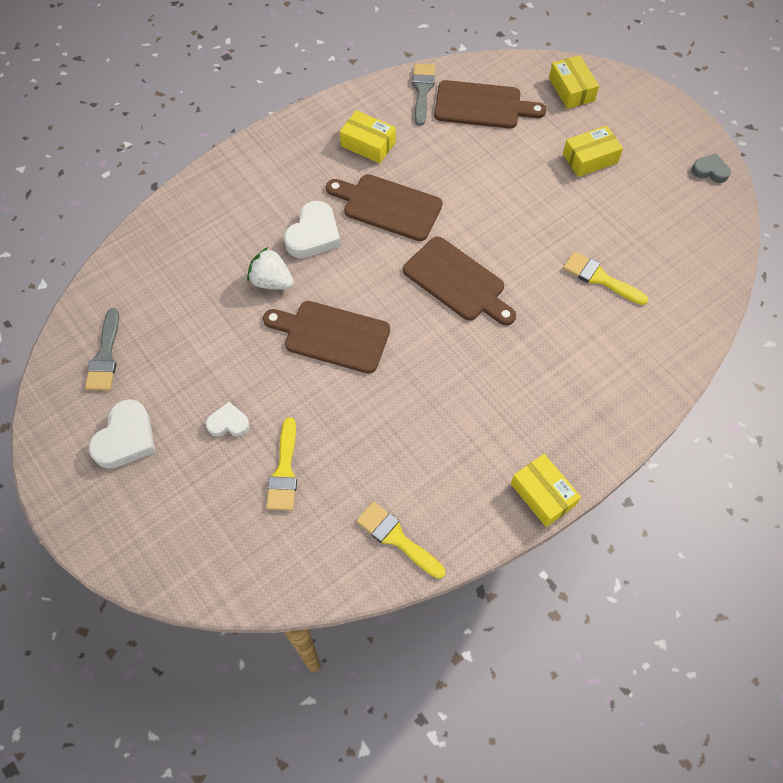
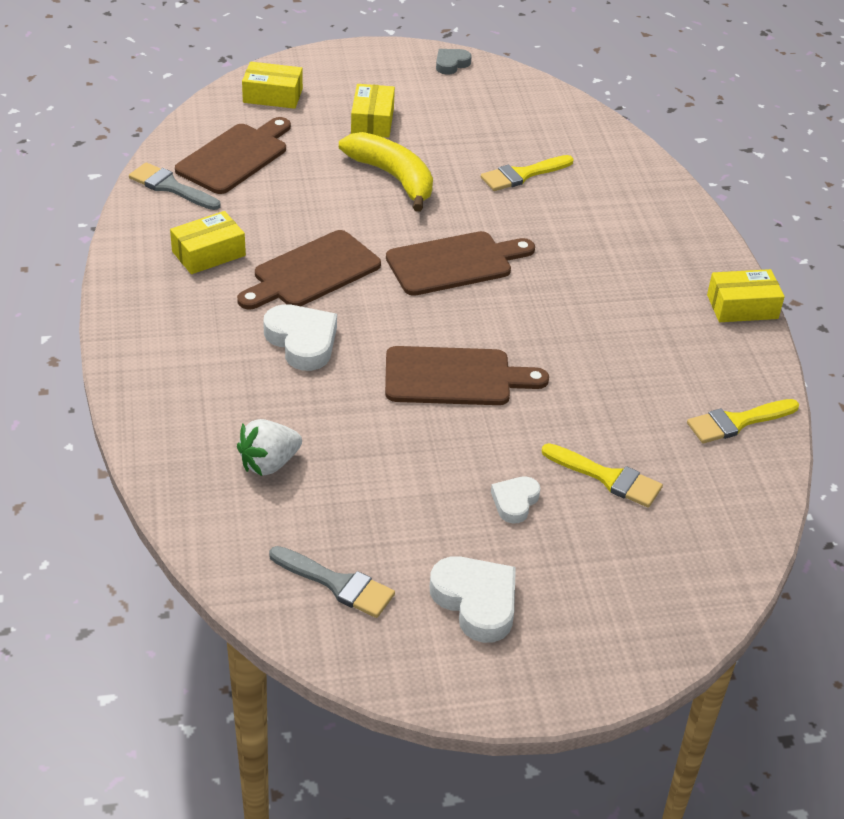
camera: 65 degrees left, 20 degrees down
white strawberry [247,247,294,290] -> white strawberry moved to [237,419,302,476]
brown cutting board [263,301,390,374] -> brown cutting board turned 135 degrees counterclockwise [385,346,549,405]
none -> yellow banana [339,132,433,212]

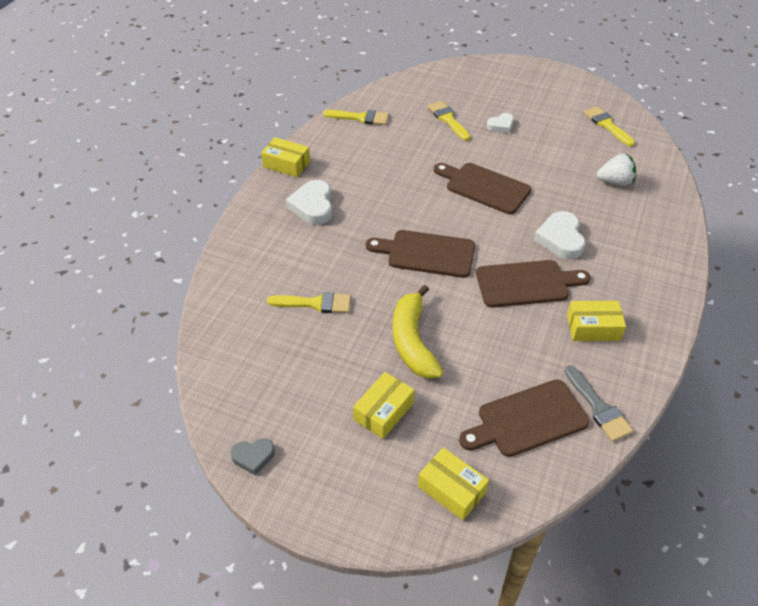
camera: 145 degrees left, 5 degrees up
grey brush [269,546,395,618] -> yellow brush [584,106,635,147]
white heart [430,556,516,643] -> white heart moved to [286,180,332,225]

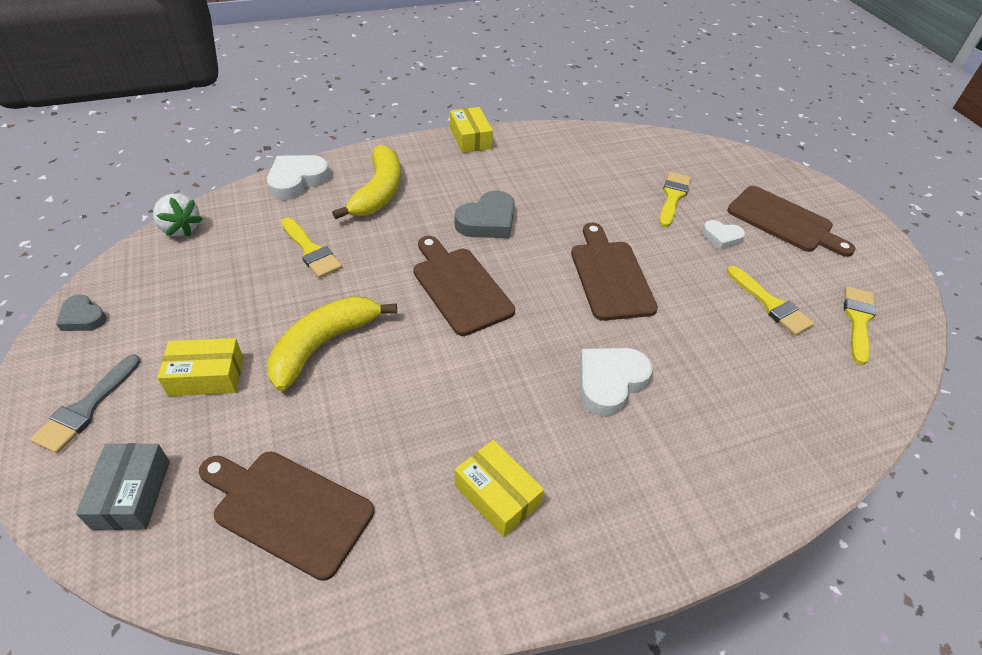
camera: 45 degrees right, 0 degrees up
white heart [286,180,332,225] -> white heart moved to [267,155,330,200]
yellow brush [323,110,389,125] -> yellow brush moved to [727,266,814,336]
yellow box [418,447,489,520] -> grey box [76,443,170,530]
brown cutting board [476,260,591,308] -> brown cutting board moved to [727,186,856,257]
grey brush [565,365,633,442] -> grey brush moved to [30,354,141,453]
white strawberry [597,153,636,186] -> white strawberry moved to [153,193,203,237]
none -> yellow banana [332,145,401,219]
none -> grey heart [455,191,515,238]

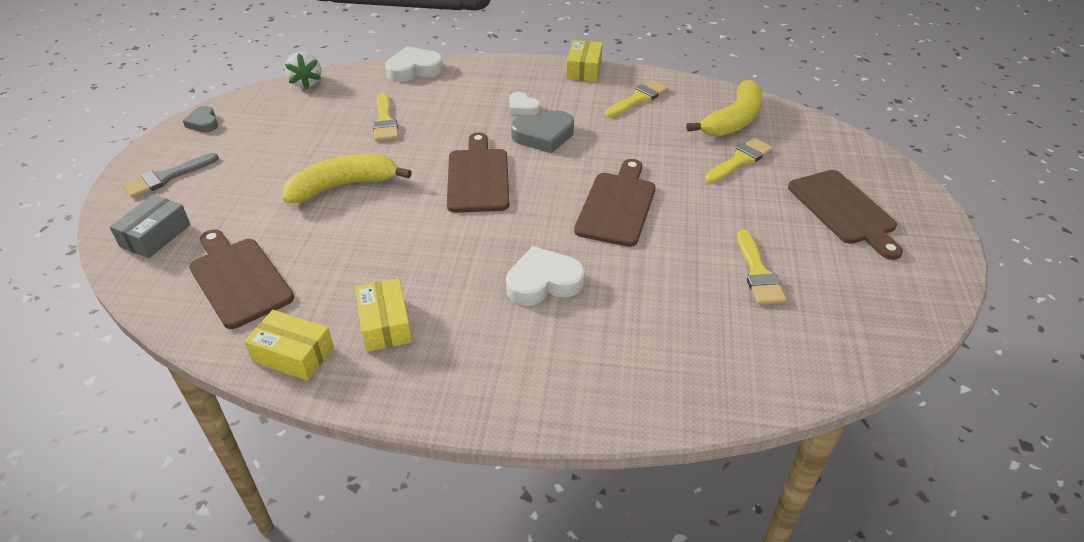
camera: 30 degrees right, 5 degrees down
yellow box [157,338,243,396] -> yellow box moved to [244,310,334,381]
yellow banana [332,145,401,219] -> yellow banana moved to [686,80,763,137]
white heart [702,220,745,250] -> white heart moved to [509,92,540,115]
yellow brush [844,286,876,365] -> yellow brush moved to [605,80,669,118]

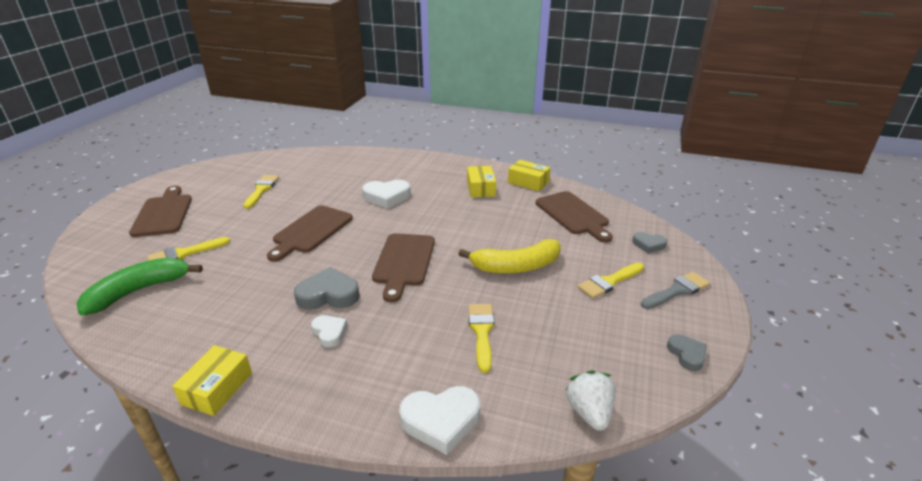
camera: 170 degrees left, 10 degrees down
grey box [109,194,191,258] -> grey heart [632,232,667,253]
yellow brush [605,80,669,118] -> yellow brush moved to [577,262,644,299]
yellow banana [686,80,763,137] -> green banana [77,257,203,316]

